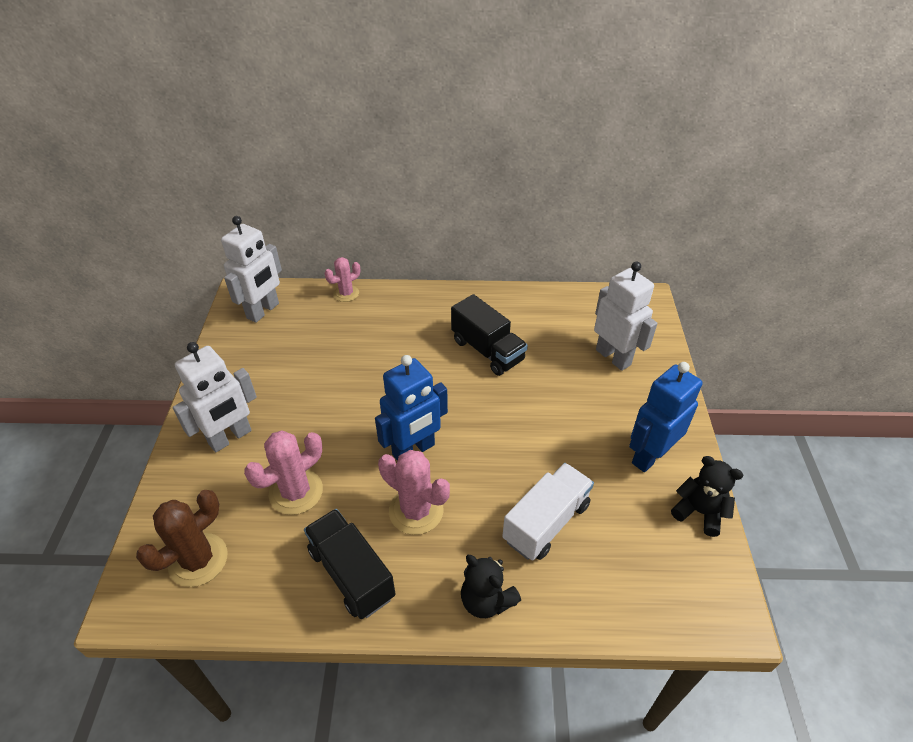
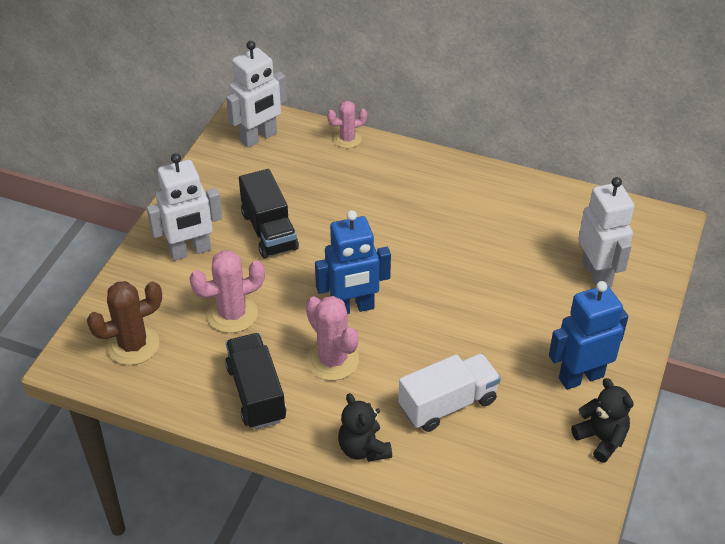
camera: 20 degrees right, 0 degrees up
black truck [451,294,528,376] -> black truck moved to [239,169,299,258]

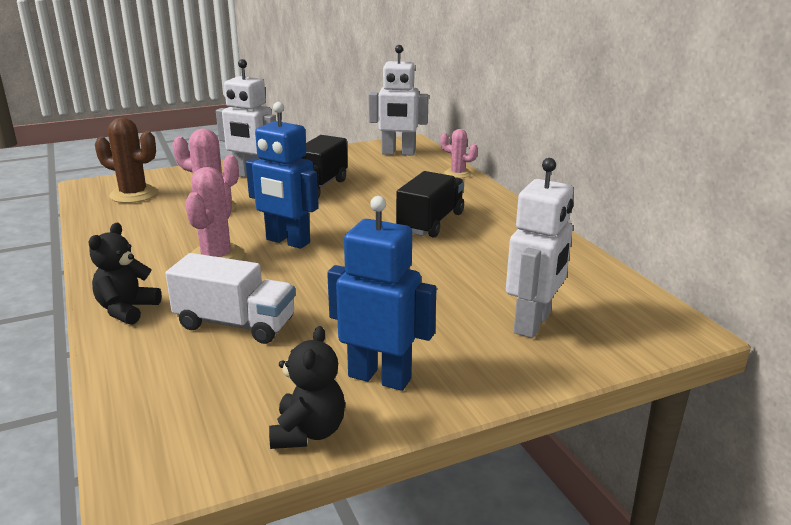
camera: 45 degrees right, 20 degrees down
black truck [225,333,286,429] -> black truck moved to [396,171,464,238]

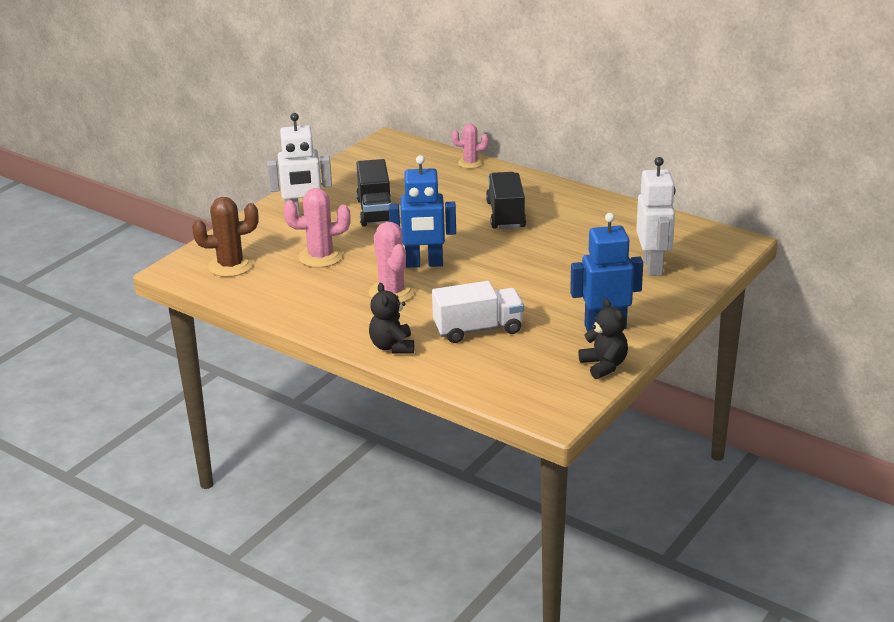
camera: 30 degrees left, 5 degrees up
white robot [369,45,429,156] -> none

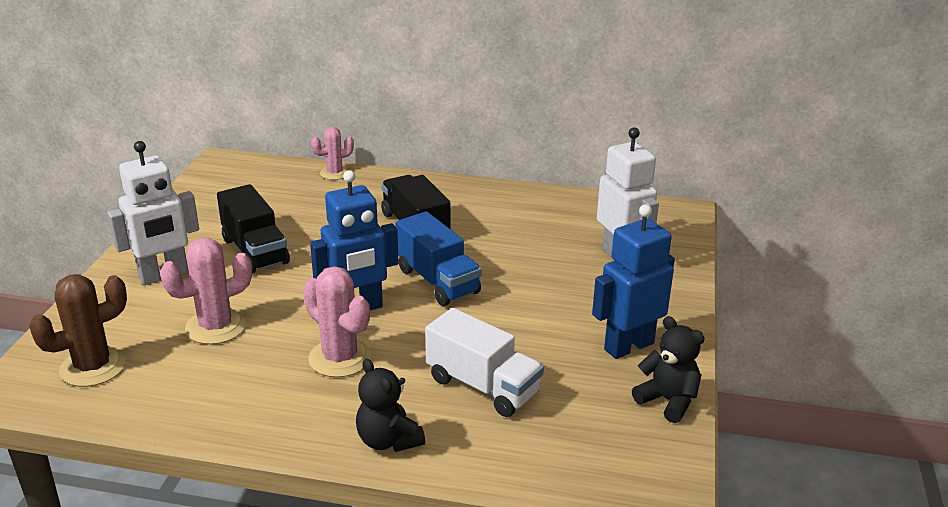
camera: 25 degrees left, 0 degrees up
white truck [432,281,524,343] -> white truck turned 75 degrees clockwise [425,308,544,417]
none -> blue truck [395,211,482,306]

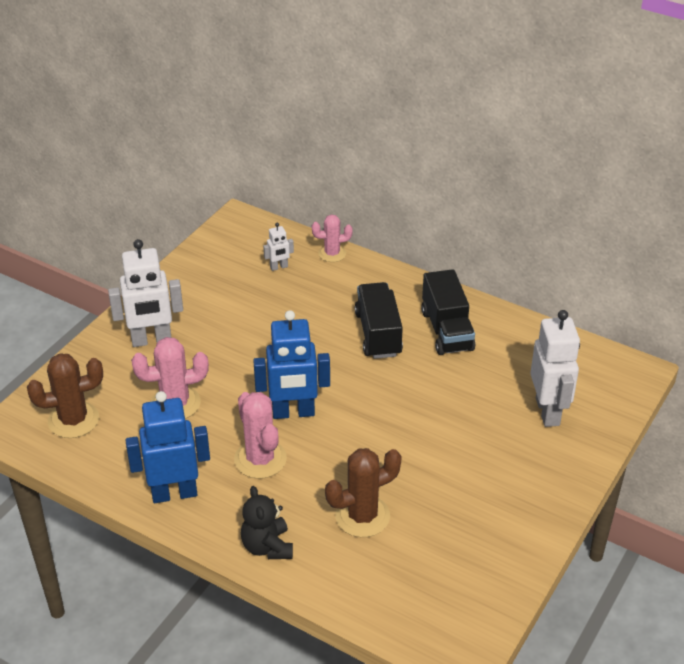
camera: 20 degrees right, 10 degrees up
black truck [217,184,290,274] -> black truck moved to [421,269,475,355]
blue truck [395,211,482,306] -> none
white truck [425,308,544,417] -> brown cactus [325,448,402,537]
blue robot [592,204,675,359] -> blue robot moved to [126,391,210,503]
black teddy bear [632,316,705,423] -> none
none -> white robot [263,223,294,271]

